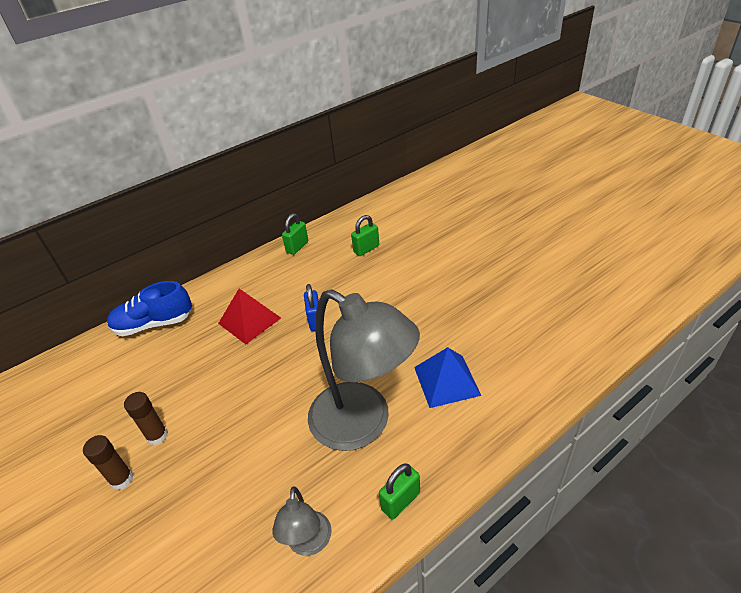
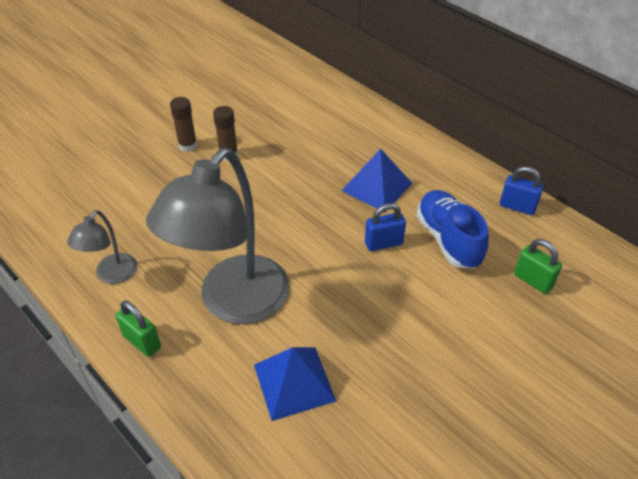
camera: 80 degrees right, 5 degrees up
blue shoe [107,281,192,336] -> blue shoe moved to [416,190,489,269]
red pyramid [218,289,281,344] -> blue pyramid [341,149,413,213]
grey lamp [272,486,332,556] -> grey lamp turned 60 degrees counterclockwise [67,210,137,284]
green padlock [282,213,308,255] -> blue padlock [500,166,543,215]

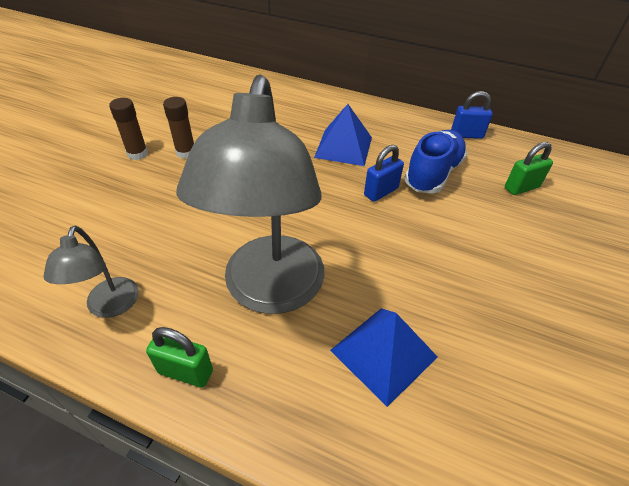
camera: 25 degrees left, 0 degrees up
blue shoe [416,190,489,269] -> blue shoe turned 75 degrees clockwise [404,130,467,194]
green padlock [514,239,562,294] -> green padlock turned 45 degrees counterclockwise [505,142,553,195]

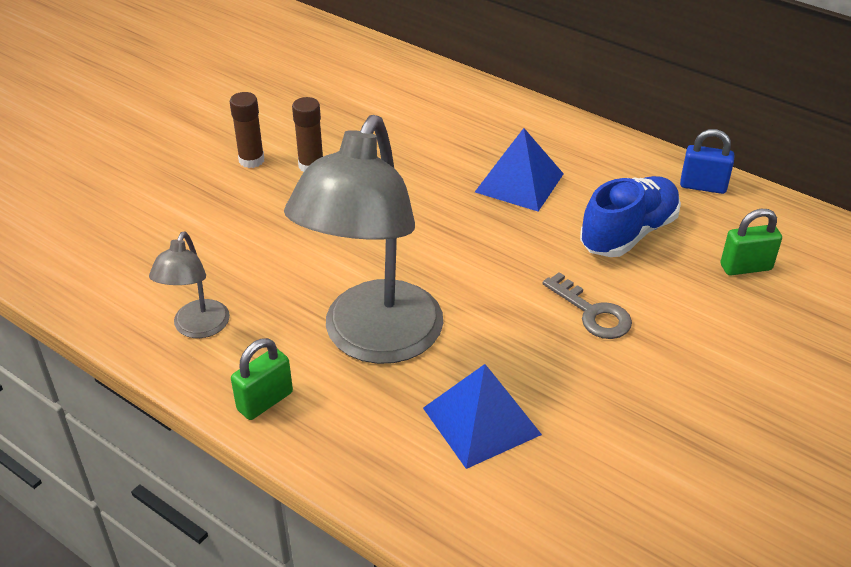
camera: 15 degrees right, 5 degrees down
green padlock [146,327,213,388] -> green padlock turned 75 degrees counterclockwise [231,338,293,420]
blue padlock [364,145,404,202] -> none
none -> grey key [542,272,632,339]

